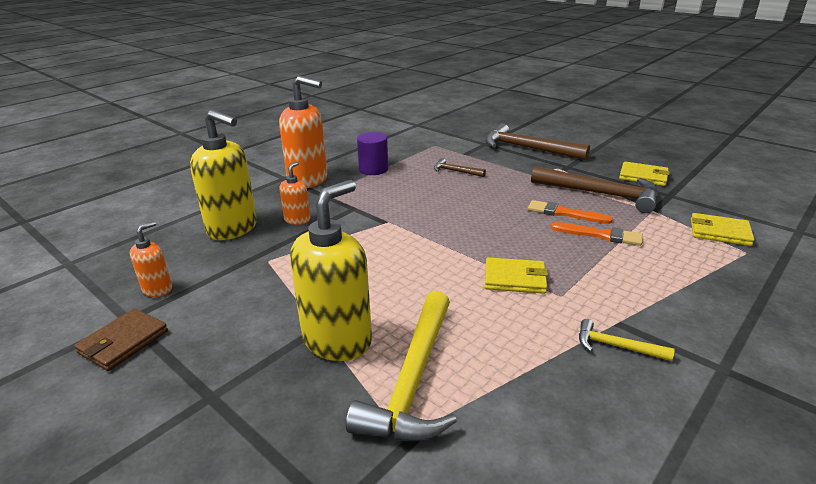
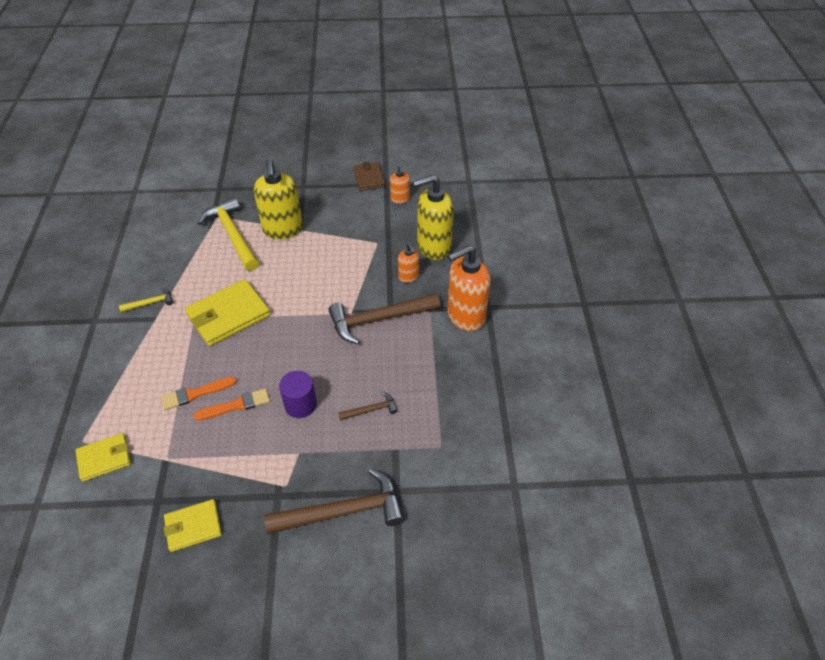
camera: 135 degrees right, 20 degrees up
purple cylinder [357,132,388,175] -> purple cylinder moved to [279,371,317,418]
yellow wallet [485,258,548,294] -> yellow wallet [185,279,270,346], size x1.68
brown hammer [531,166,658,213] -> brown hammer moved to [328,293,440,344]

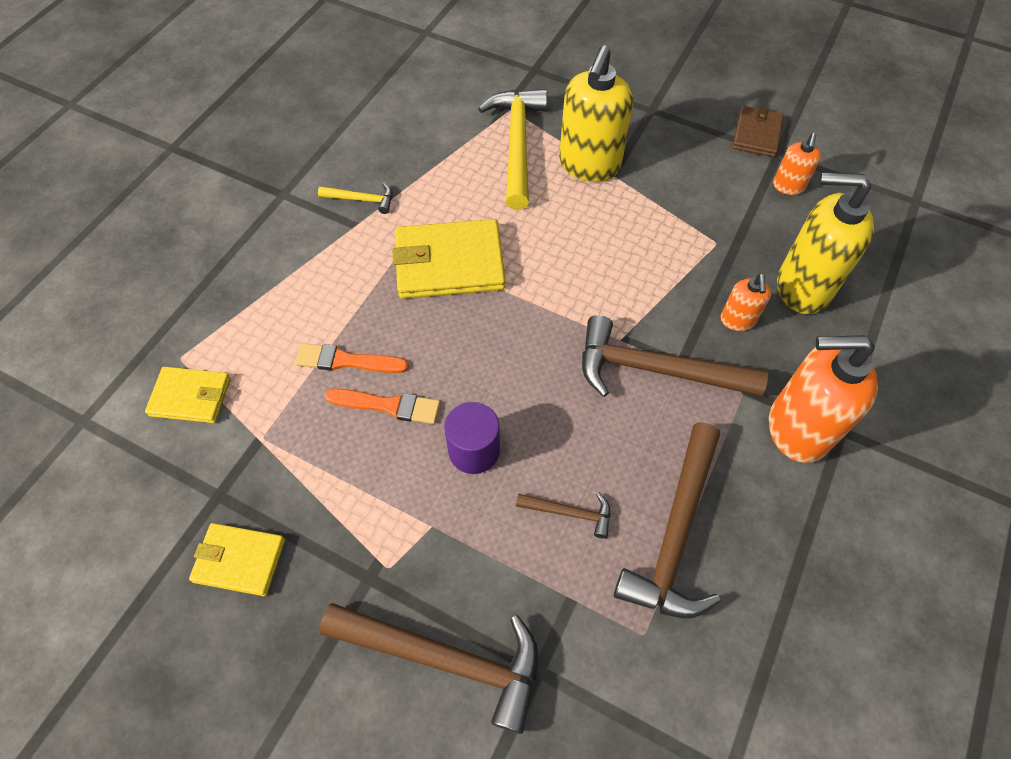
camera: 30 degrees right, 10 degrees up
none -> brown hammer [614,423,720,618]

